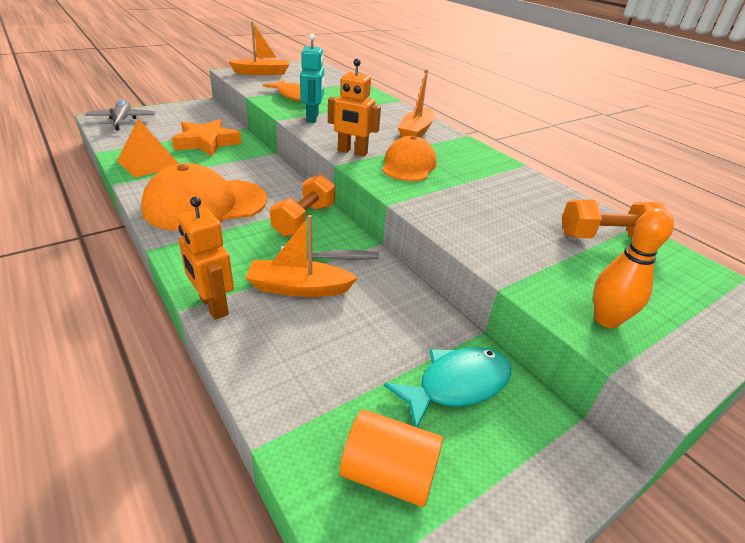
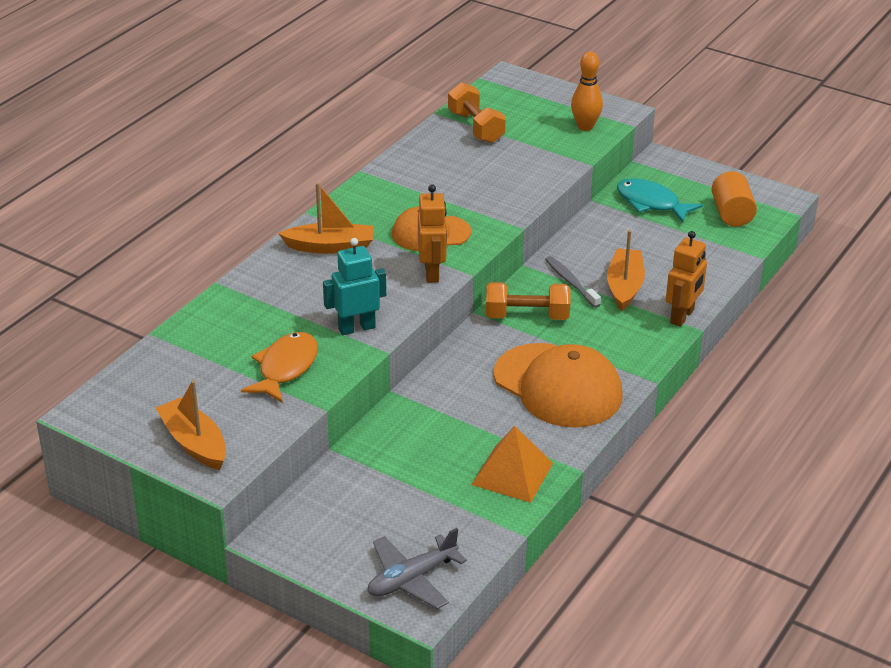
camera: 110 degrees left, 0 degrees up
orange star [172,119,241,156] -> none
orange boat [246,215,358,297] -> orange boat turned 150 degrees counterclockwise [607,230,645,311]

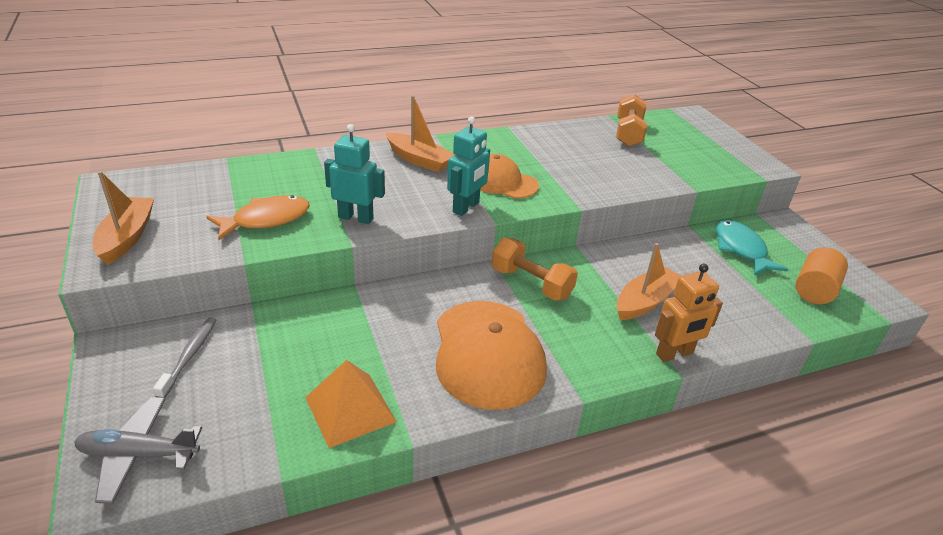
camera: 35 degrees right, 0 degrees up
orange robot [418,184,447,283] -> turquoise robot [447,116,490,216]
grey toothbrush [545,256,601,308] -> grey toothbrush moved to [153,317,217,398]
orange bowling pin [571,52,603,131] -> none

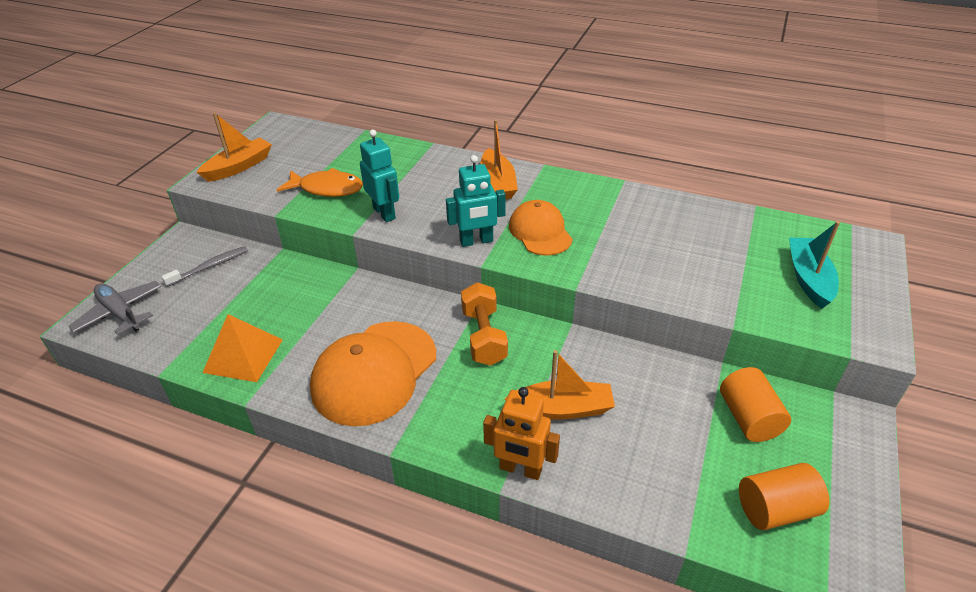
camera: 45 degrees right, 5 degrees up
orange dumbbell [616,94,647,147] -> none
turquoise fish [716,220,788,276] -> orange cylinder [720,367,791,442]
none -> turquoise boat [789,221,840,309]

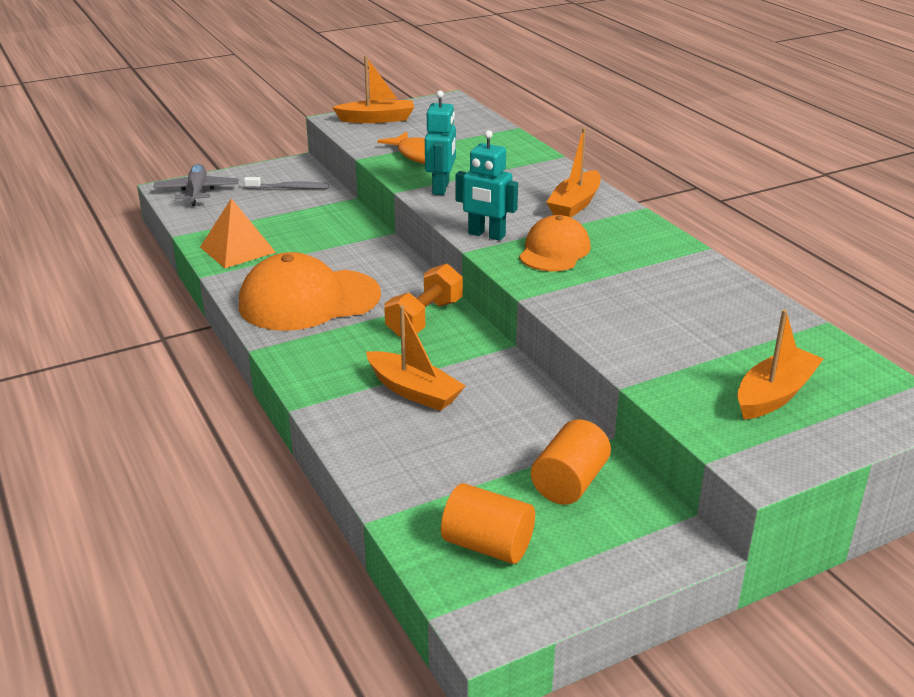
camera: 40 degrees right, 10 degrees down
orange robot [483,387,560,480] -> none
turquoise boat [789,221,840,309] -> orange boat [737,309,823,420]

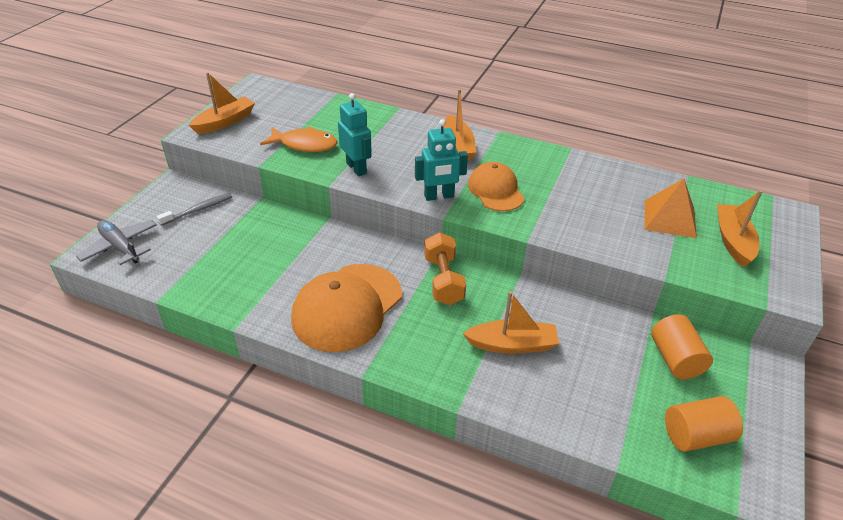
camera: 40 degrees left, 10 degrees up
orange pyramid [200,198,276,268] -> orange pyramid moved to [645,179,697,238]

